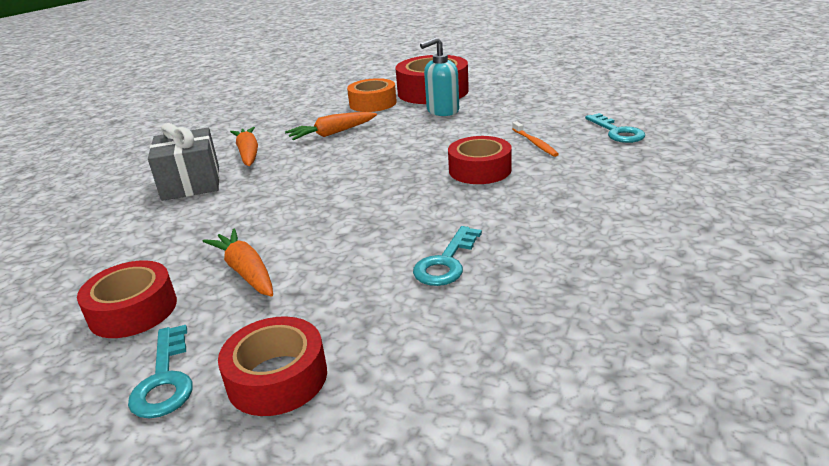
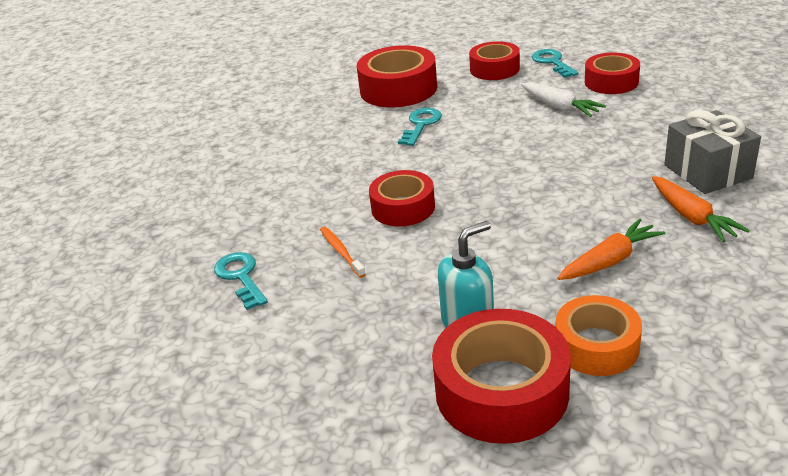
camera: 175 degrees right, 5 degrees up
orange carrot [202,228,273,297] -> white carrot [521,82,606,117]
none -> red tape [357,45,437,107]

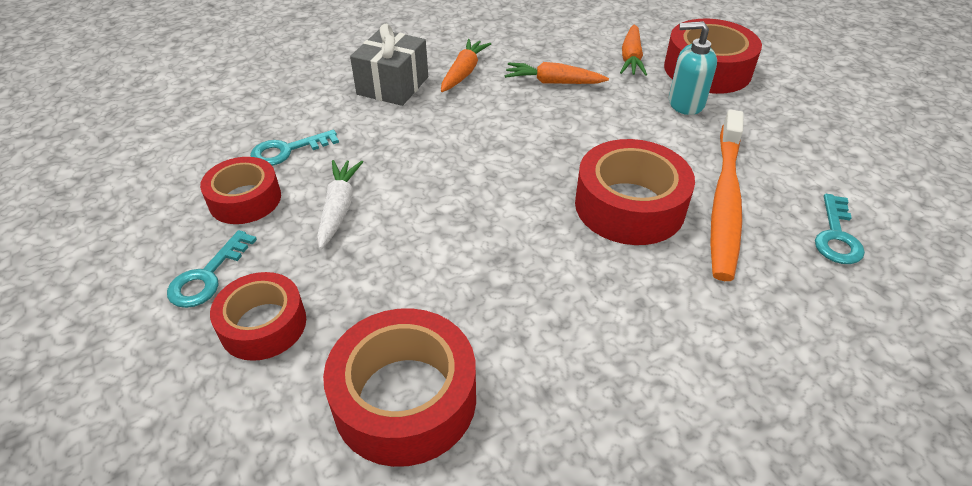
camera: 140 degrees left, 10 degrees up
orange toothbrush [320,226,366,278] -> orange toothbrush [710,110,744,281], size x2.42
red tape [369,170,435,226] -> red tape [575,139,695,245], size x1.54
turquoise key [398,108,442,146] -> turquoise key moved to [250,130,339,166]
orange tape [555,295,642,376] -> orange carrot [620,24,647,76]

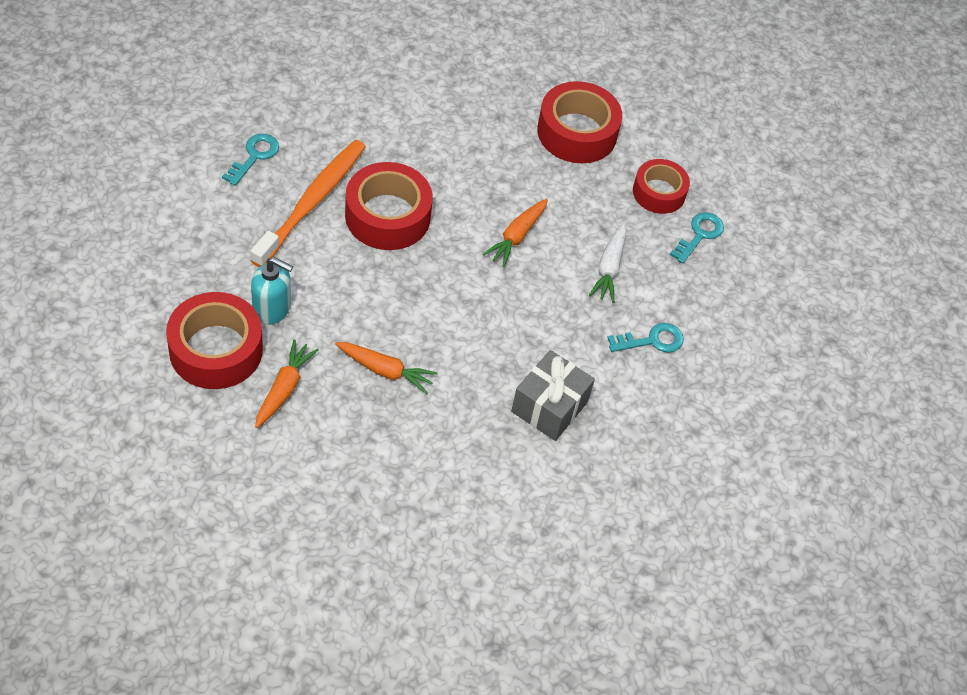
camera: 175 degrees left, 10 degrees up
red tape [200,157,281,224] -> none
orange carrot [441,39,491,92] -> orange carrot moved to [482,199,548,267]

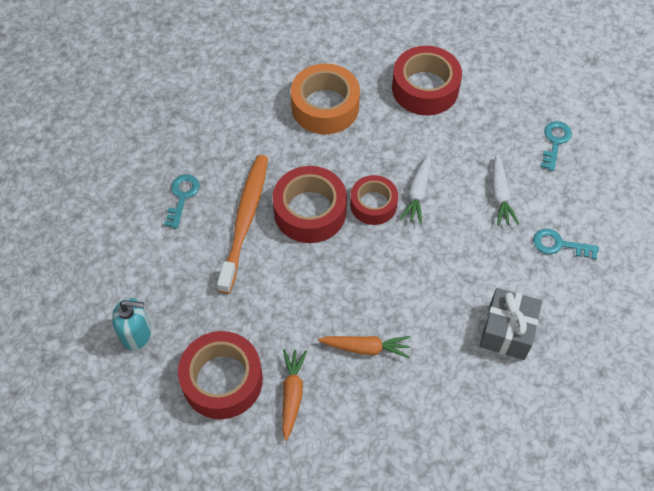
camera: 10 degrees left, 5 degrees up
turquoise soap dispenser [251,257,293,325] -> turquoise soap dispenser moved to [112,298,151,350]
orange carrot [482,199,548,267] -> white carrot [400,154,431,225]
turquoise key [607,323,684,353] -> turquoise key turned 135 degrees counterclockwise [533,229,599,260]
red tape [633,159,690,214] -> red tape moved to [350,175,398,225]
none -> orange tape [291,63,360,134]

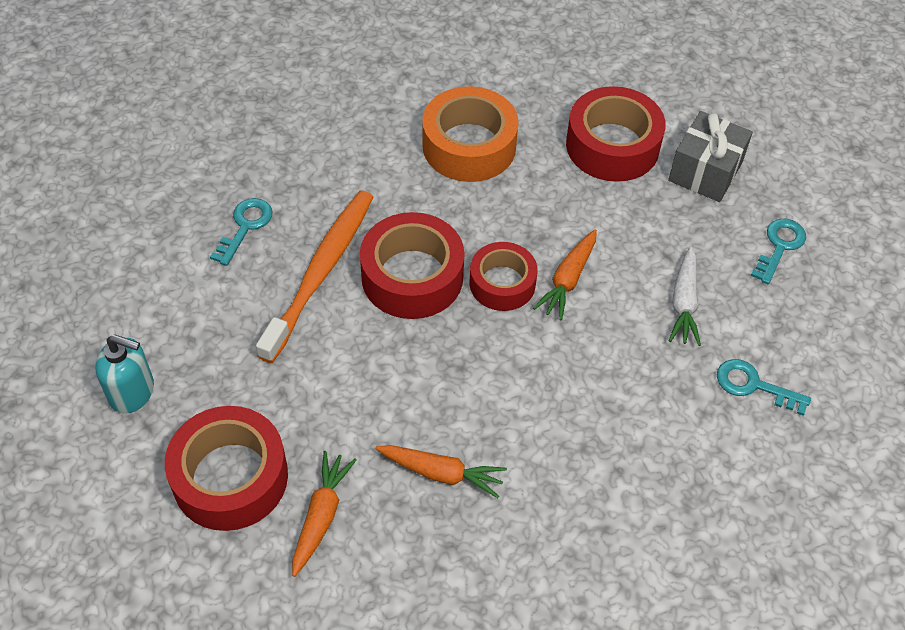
camera: 10 degrees right, 5 degrees down
white carrot [400,154,431,225] -> orange carrot [533,229,597,321]
grey gift [480,288,542,360] -> grey gift moved to [668,111,753,202]

